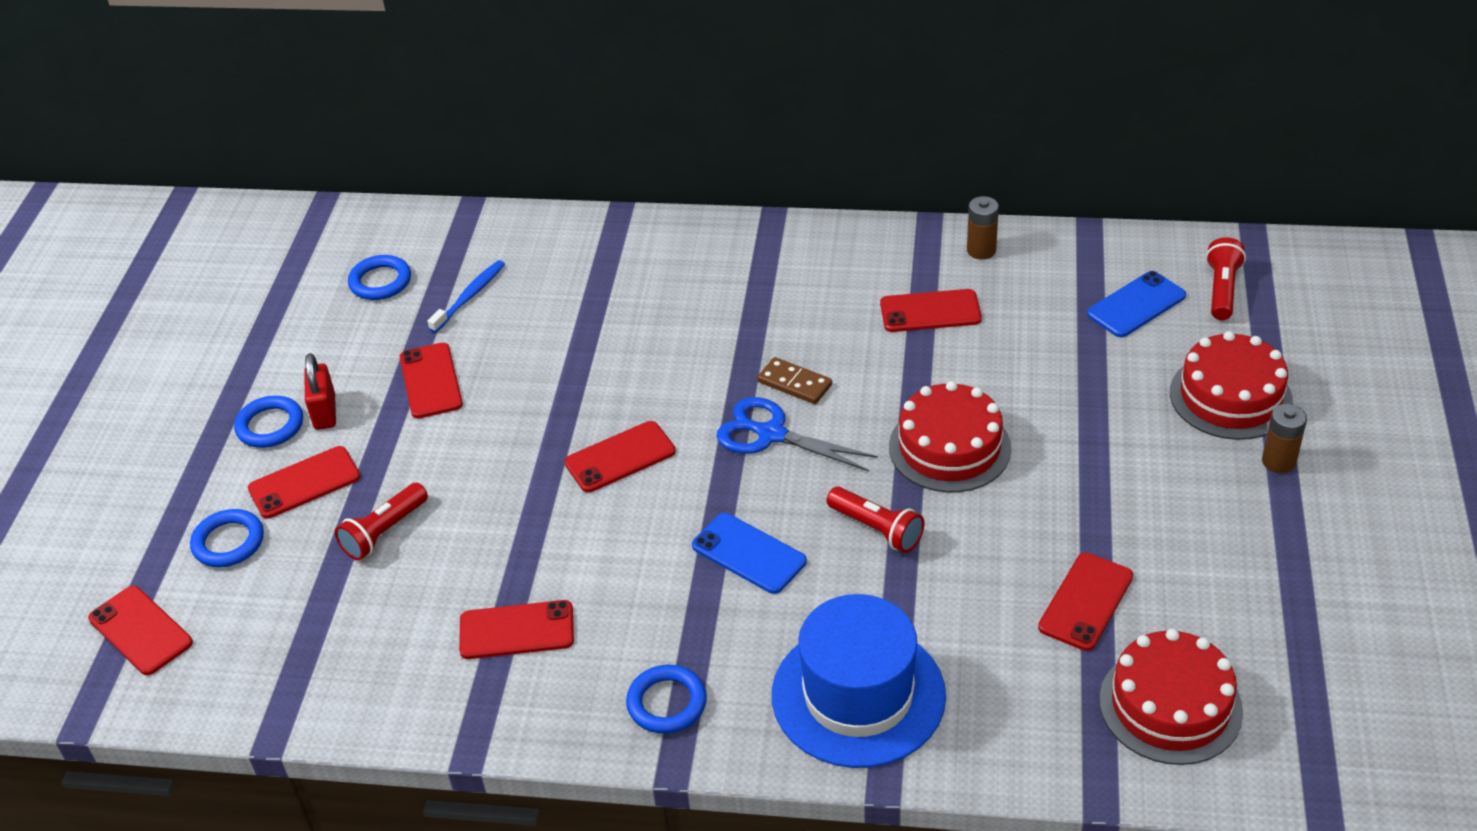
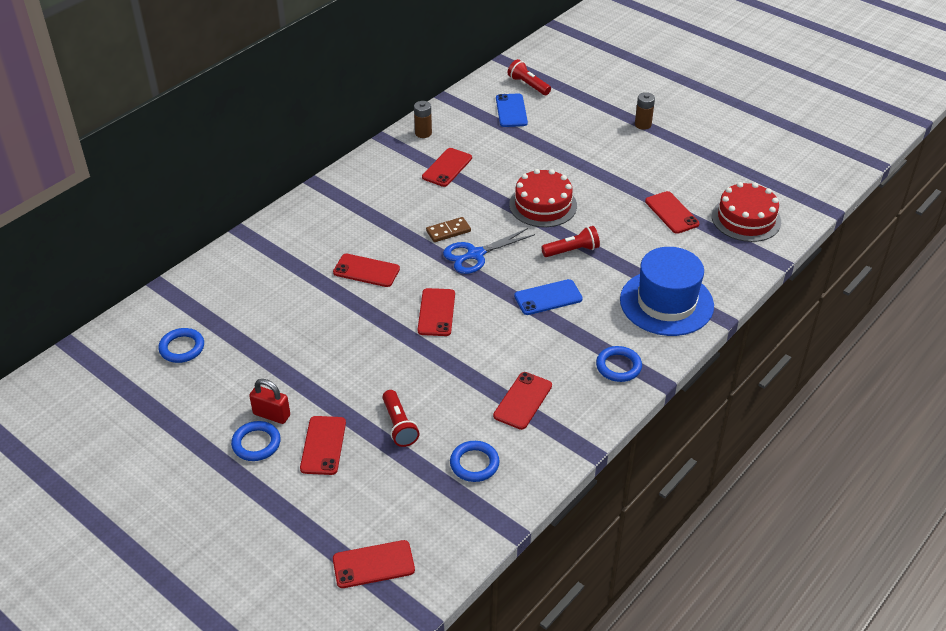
camera: 60 degrees left, 0 degrees up
blue ring [190,509,264,567] -> blue ring moved to [450,441,500,482]
red phone [400,343,463,419] -> red phone moved to [333,254,400,287]
blue toothbrush [427,260,505,333] -> none
red cake [1170,331,1293,440] -> none

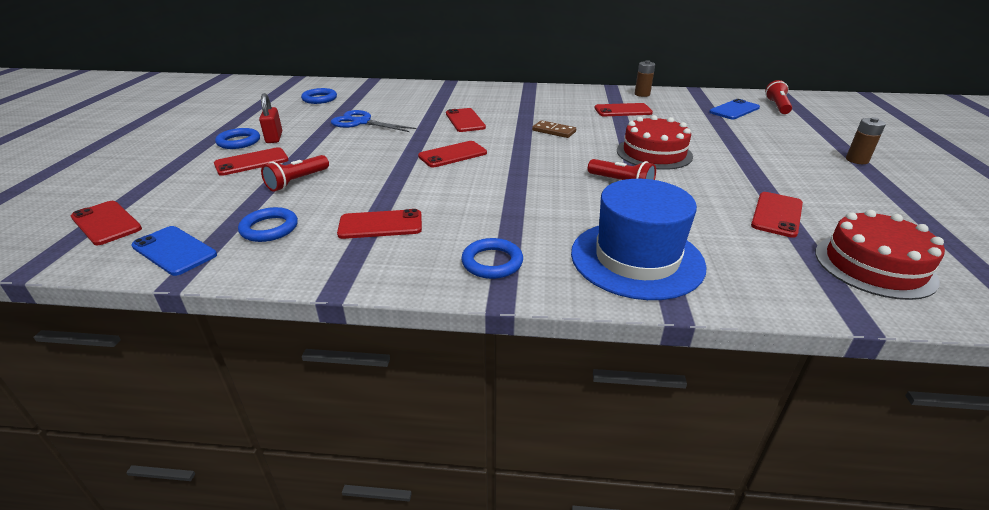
camera: 55 degrees right, 10 degrees down
blue scissors [443,228,535,274] -> blue scissors moved to [331,110,416,132]
blue phone [514,279,583,315] -> blue phone moved to [131,226,217,276]

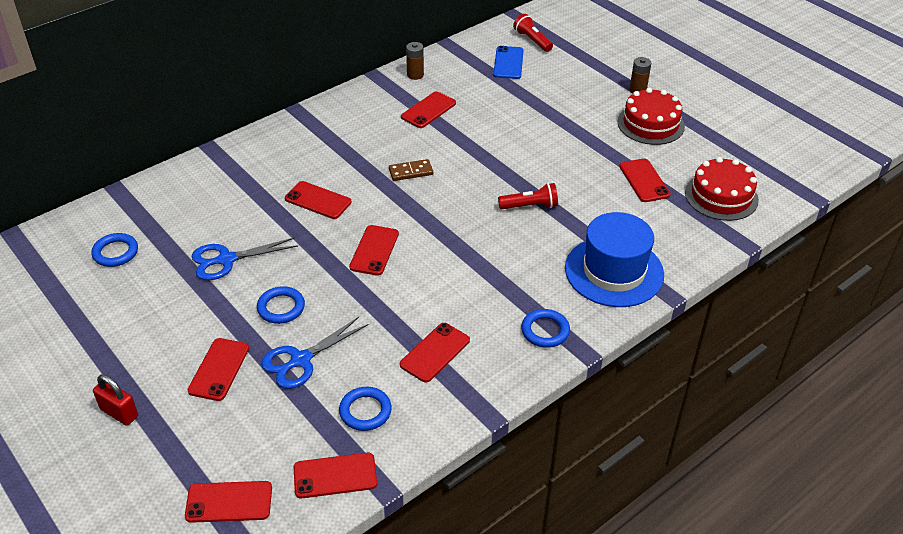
camera: 45 degrees left, 10 degrees up
blue phone [131,226,217,276] -> red phone [294,453,377,498]
blue ring [215,128,260,149] -> blue ring moved to [257,286,305,324]
red padlock [259,93,282,143] -> red padlock moved to [93,374,138,426]
red flashlight [261,155,329,192] -> blue scissors [261,317,369,389]
red cake [617,115,693,170] -> red cake moved to [617,88,685,145]

